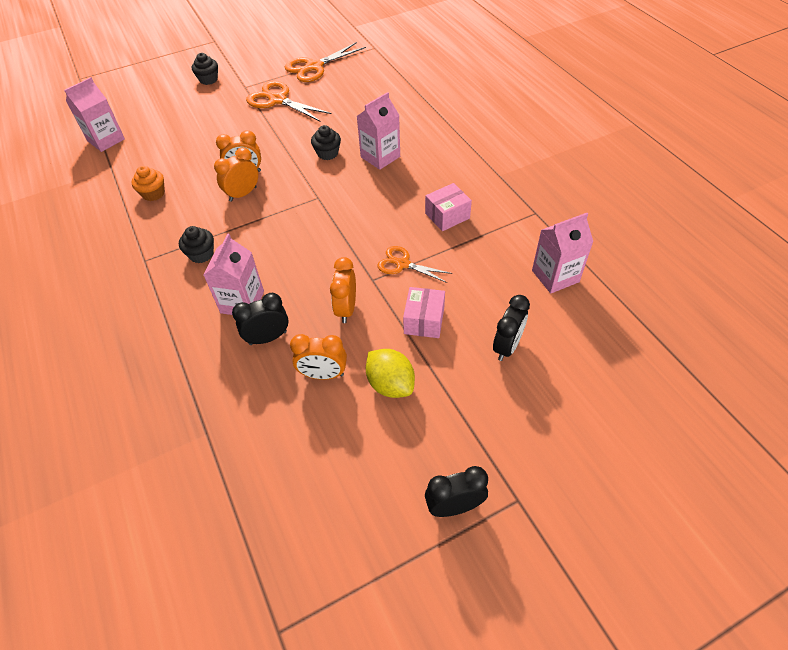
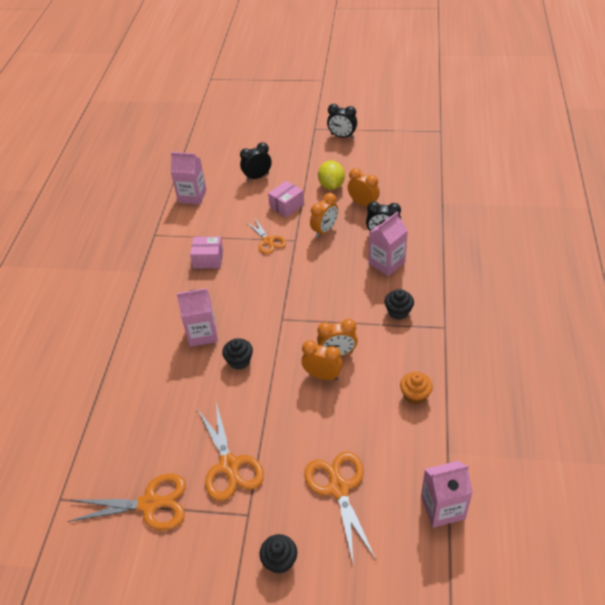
camera: 145 degrees left, 5 degrees down
none -> orange scissors [304,452,376,567]

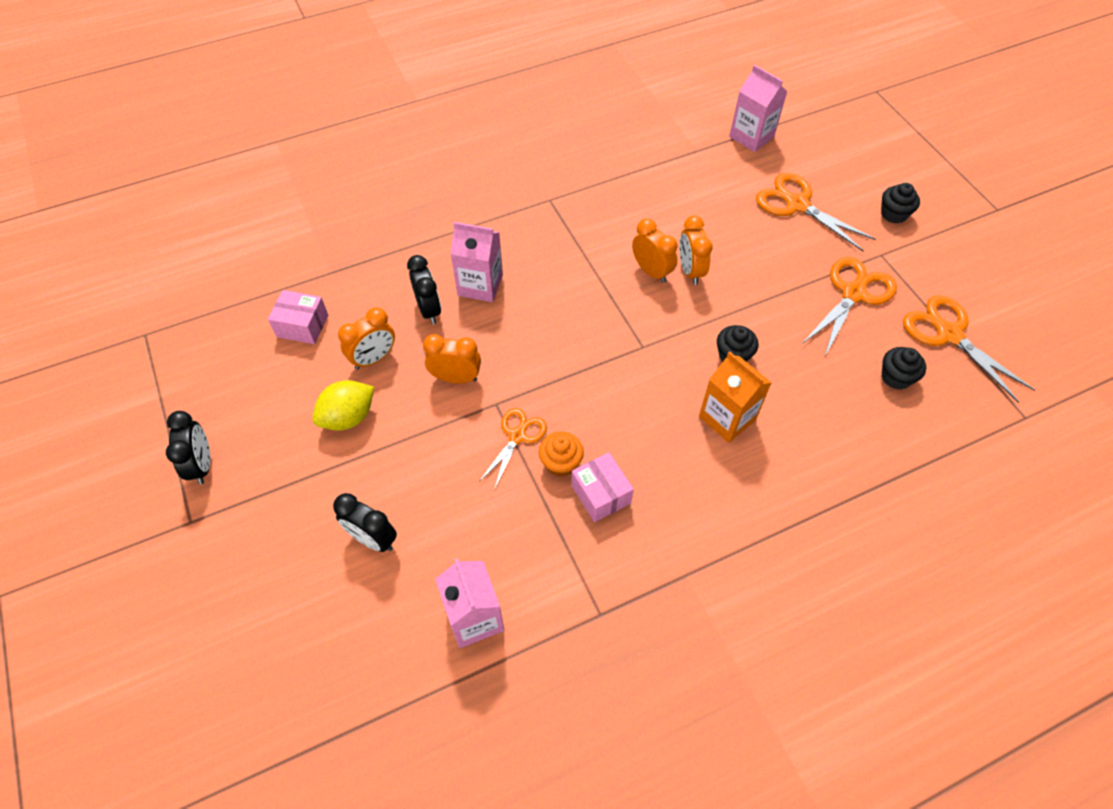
camera: 125 degrees left, 10 degrees up
pink carton [177,288,218,347] -> orange carton [699,352,771,443]
pink box [268,181,304,217] -> pink box moved to [268,290,328,344]
orange scissors [304,452,376,567] -> orange scissors turned 90 degrees clockwise [756,173,876,252]
orange clock [348,168,380,206] -> orange clock turned 135 degrees counterclockwise [338,307,395,369]
black cupcake [385,289,414,320] -> black cupcake moved to [882,347,926,390]
orange cupcake [400,372,433,405] -> orange cupcake moved to [539,431,584,477]

